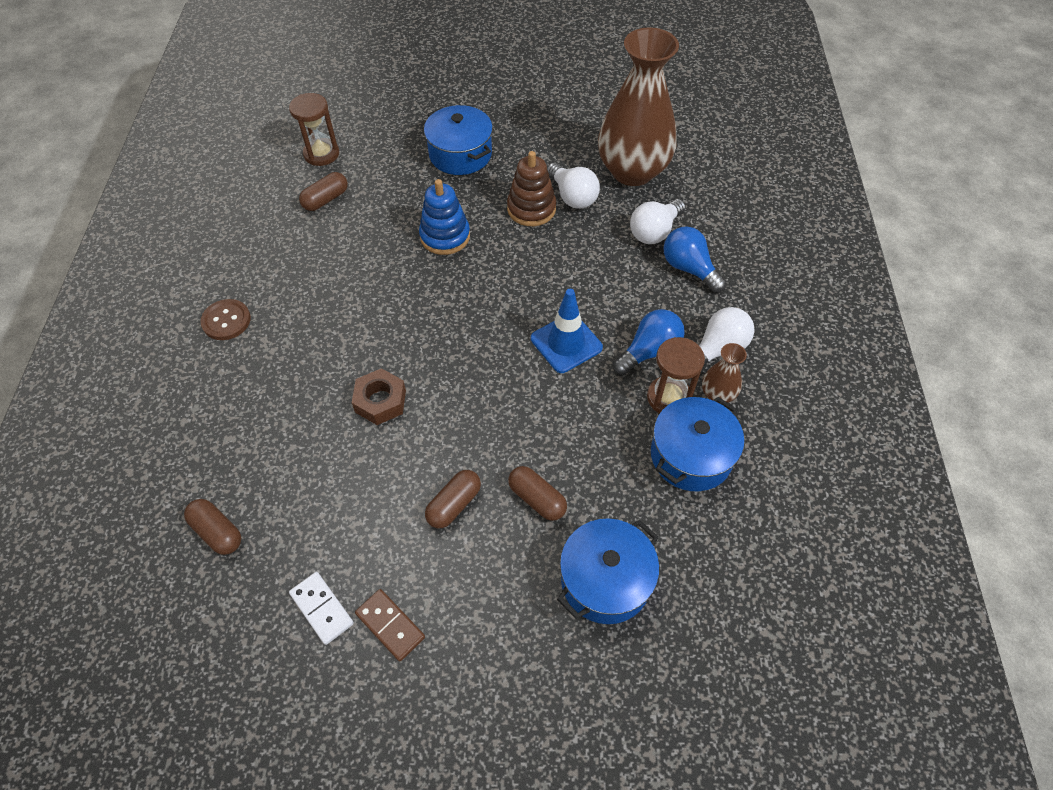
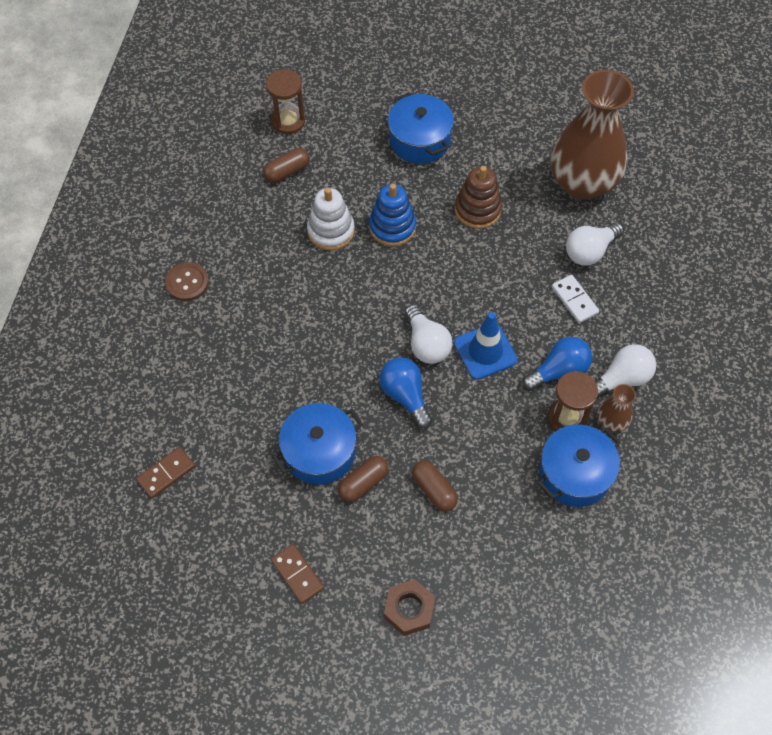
camera: 10 degrees right, 5 degrees up
brown capsule [184,499,241,555] -> brown domino [136,447,195,498]
white domino [289,572,354,645] -> white domino moved to [552,275,599,323]
brown nut [352,368,406,425] -> brown nut moved to [384,579,435,636]
white light bulb [547,163,600,209] -> white light bulb moved to [405,304,453,364]
blue pot [557,519,659,624] -> blue pot moved to [272,403,363,485]
blue light bulb [663,226,726,293] -> blue light bulb moved to [379,357,432,429]
none -> white stacking toy [307,188,355,250]

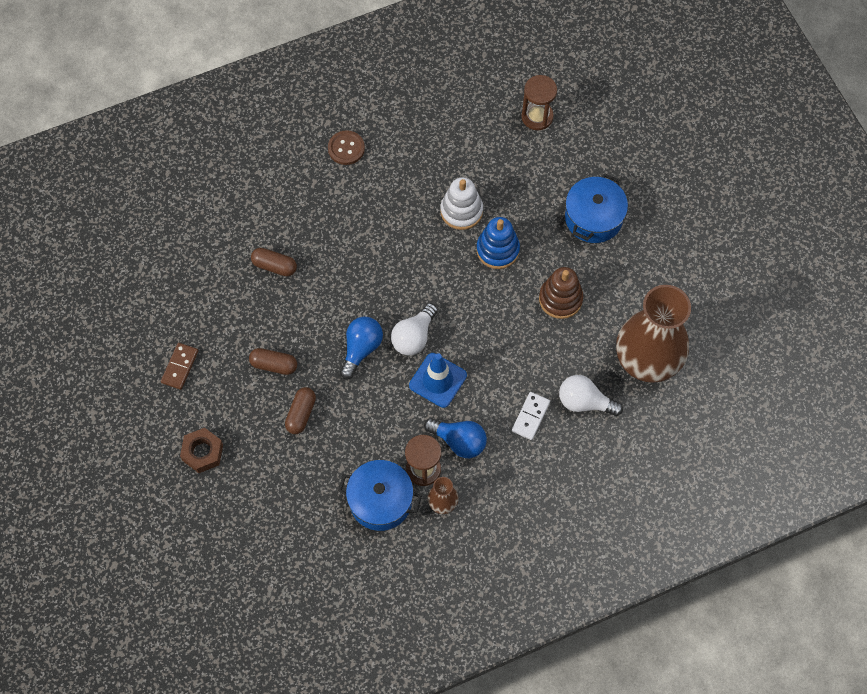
camera: 55 degrees right, 5 degrees up
brown domino [136,447,195,498] -> none
brown capsule [263,148,309,183] -> brown capsule moved to [251,248,297,276]
blue pot [272,403,363,485] -> none
white light bulb [595,344,656,398] -> none

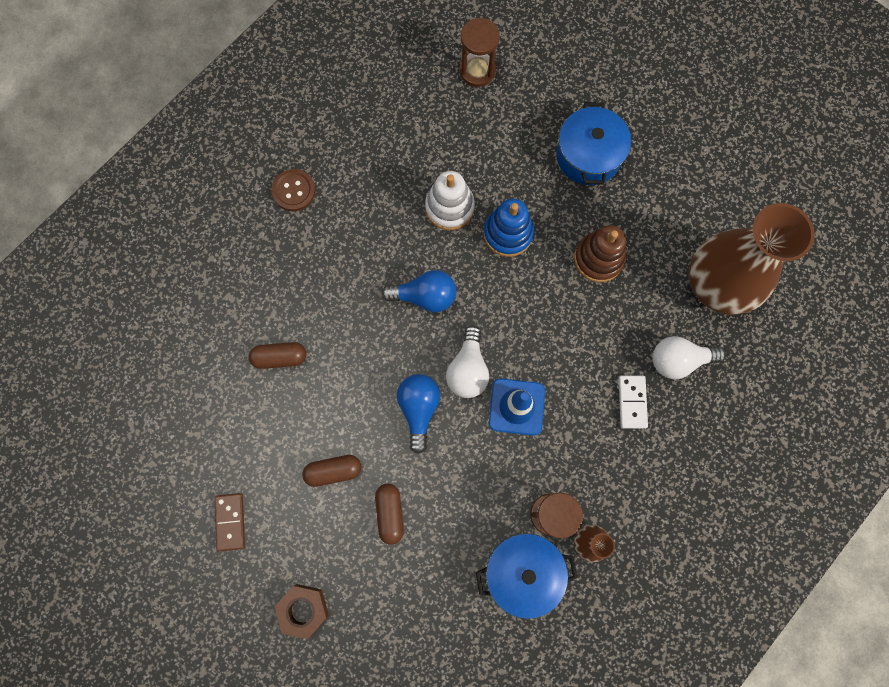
camera: 25 degrees left, 10 degrees up
blue light bulb [424,418,487,458] -> blue light bulb moved to [382,270,456,312]

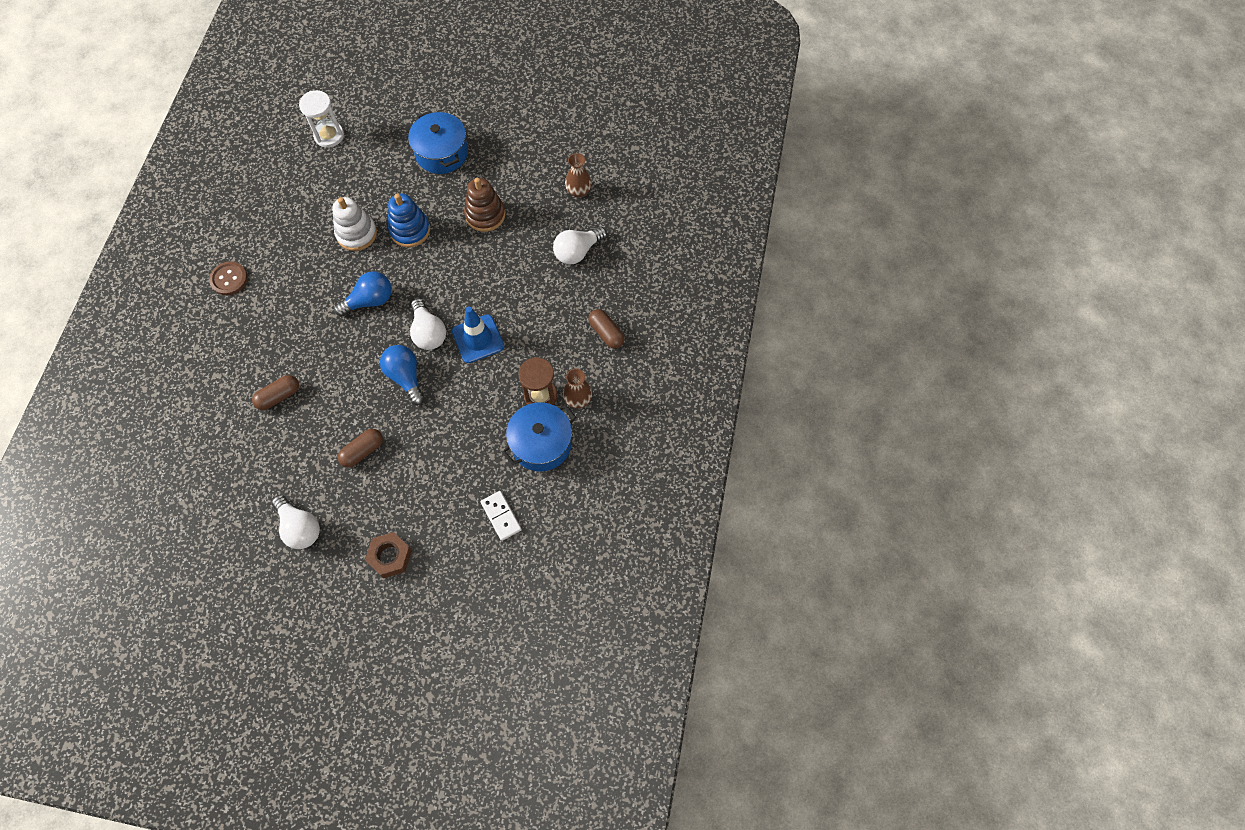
camera: 30 degrees left, 10 degrees down
brown domino [215,493,245,551] -> white light bulb [272,495,320,549]
brown capsule [375,484,404,545] -> brown capsule moved to [588,309,625,349]
brown hourglass [460,18,500,87] -> white hourglass [299,90,344,148]
white domino [619,376,648,429] -> white domino moved to [480,491,522,541]
brown vase [689,203,815,315] -> brown vase [565,153,592,197], size x0.42

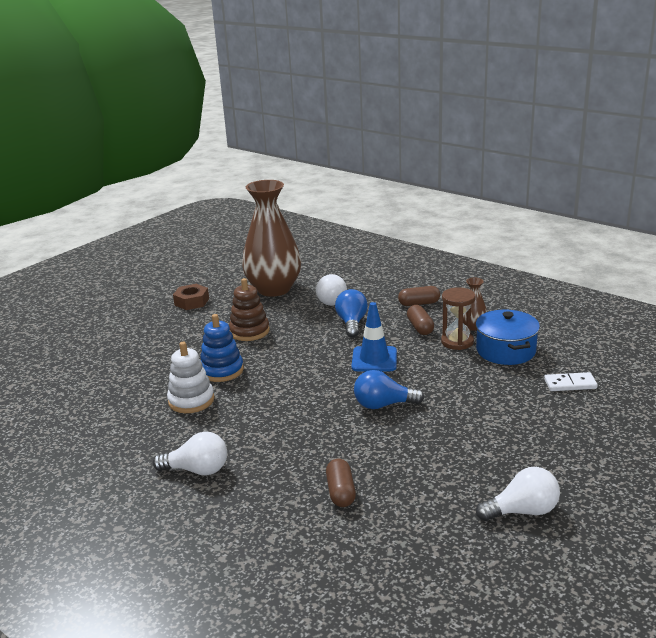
camera: 60 degrees left, 40 degrees down
brown button [209,261,248,295] -> none
white hourglass [299,90,344,148] -> none
blue light bulb [334,271,392,317] -> blue light bulb moved to [335,289,368,338]
brown capsule [338,429,383,468] -> brown capsule moved to [407,305,434,335]
brown nut [365,532,412,578] -> brown nut moved to [173,284,209,310]
blue pot [408,110,468,174] -> none
white light bulb [410,299,446,350] -> white light bulb moved to [153,431,227,476]
brown vase [565,153,592,197] -> brown vase [242,180,301,297], size x2.40

